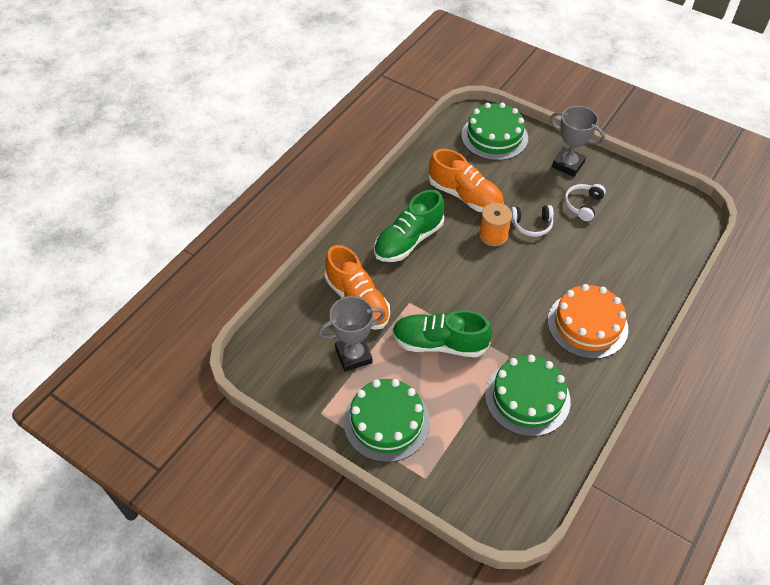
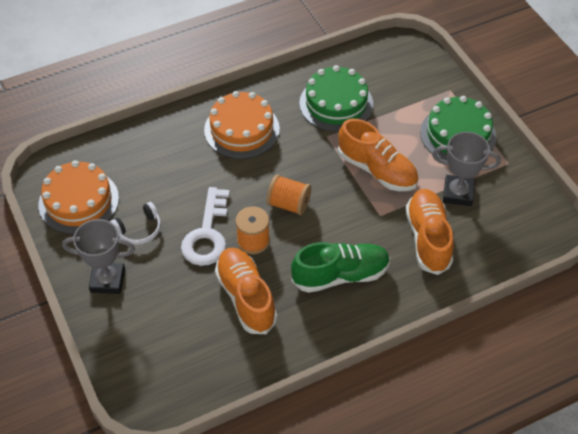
camera: 150 degrees left, 0 degrees up
green shoe [392,310,492,357] -> orange shoe [338,119,418,191]
green cake [461,103,528,160] -> none
white headphones [510,205,554,237] -> white key [181,187,230,266]
grey trophy [550,106,605,177] -> grey trophy turned 60 degrees counterclockwise [62,219,135,294]
none -> orange cake [38,160,119,234]
none -> orange spool [267,175,311,215]

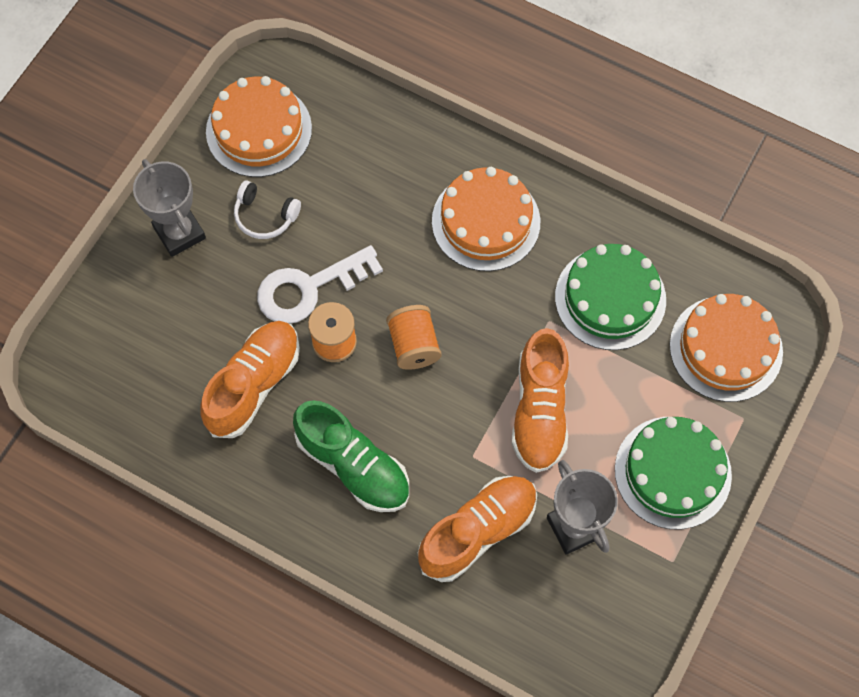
camera: 55 degrees right, 15 degrees up
none -> orange cake [670,294,783,402]

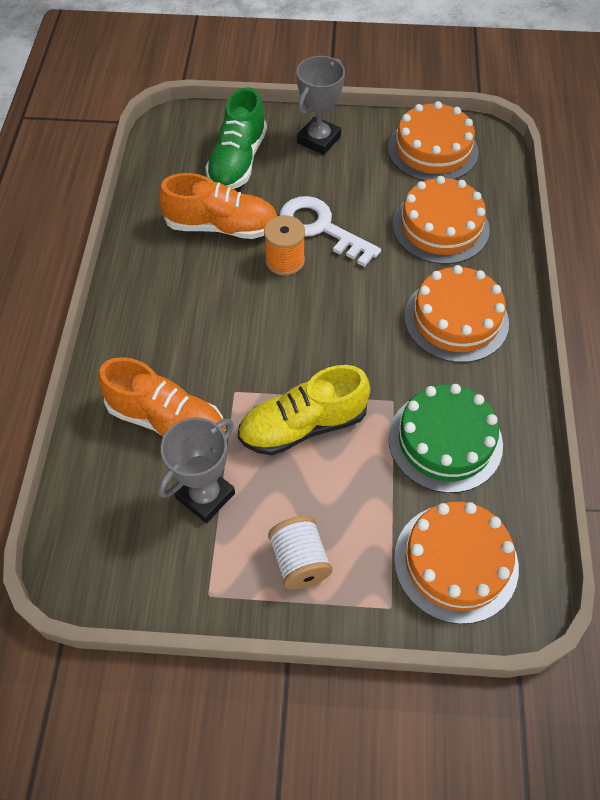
camera: 65 degrees right, 10 degrees down
white headphones [234,180,301,239] -> none
green shoe [293,400,409,512] -> green shoe moved to [205,87,267,189]
orange spool [386,305,442,370] -> none
orange shoe [512,328,569,473] -> yellow shoe [238,365,370,455]
green cake [615,417,732,529] -> white spool [268,516,333,589]
none -> orange cake [393,176,490,264]

